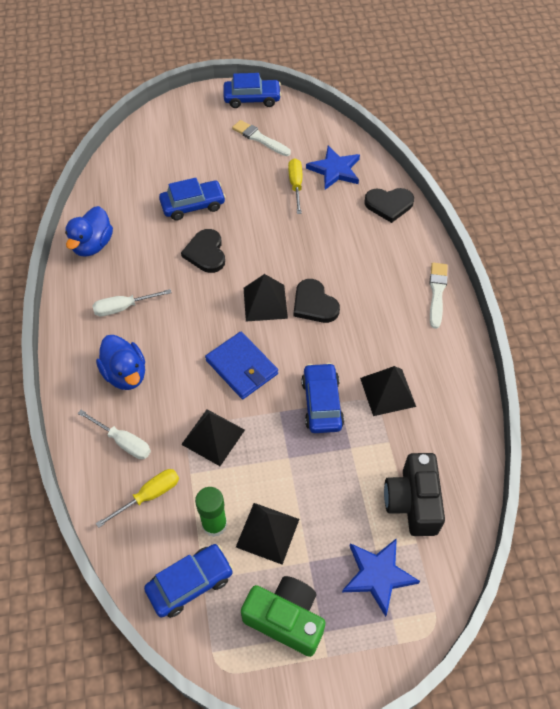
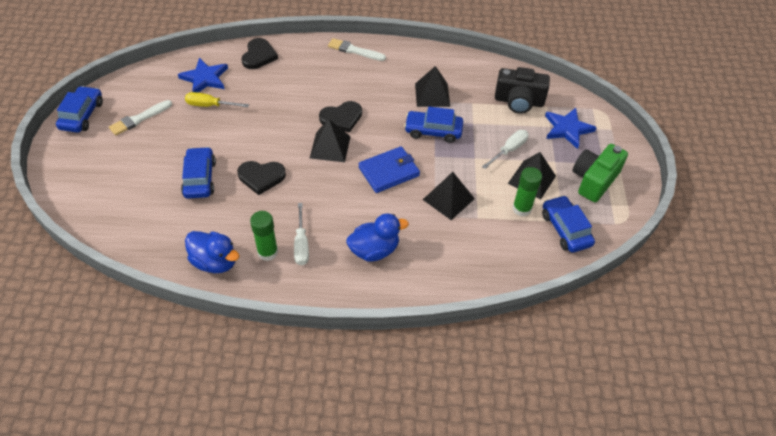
camera: 80 degrees left, 5 degrees down
white screwdriver [78,410,151,459] -> white screwdriver moved to [482,130,529,169]
yellow screwdriver [96,469,179,528] -> none
none -> green glue stick [250,211,278,261]

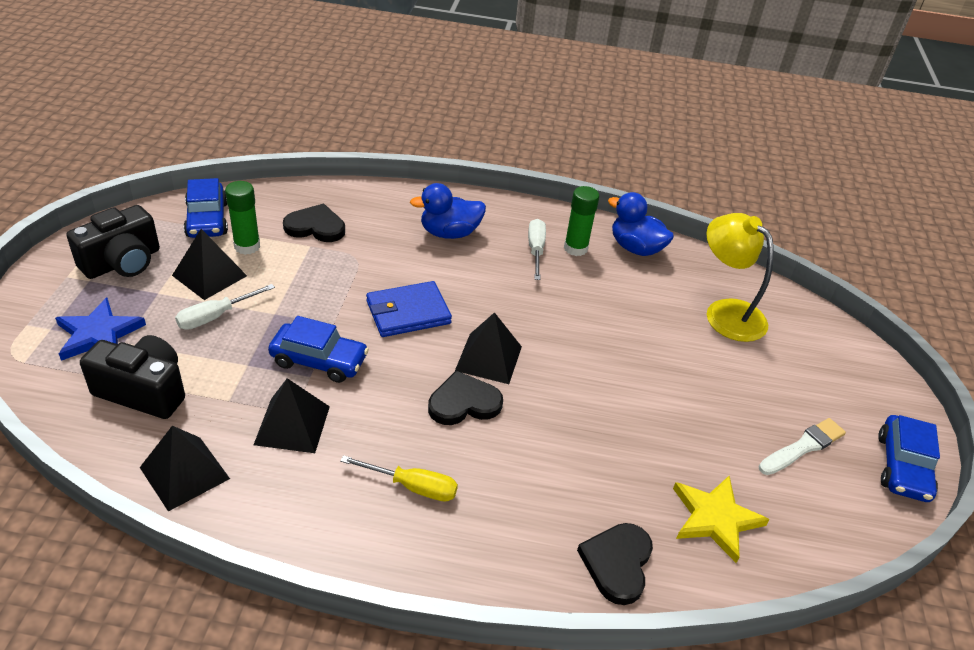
camera: 175 degrees left, 10 degrees down
blue star [178,58,228,93] -> yellow star [673,476,770,563]
blue car [181,147,216,199] -> none
yellow screwdriver [185,92,249,107] -> yellow screwdriver moved to [340,455,458,502]
black heart [237,161,286,195] -> black heart moved to [283,204,345,242]
white brush [328,38,386,61] -> none
black pyramid [423,172,475,220] -> black pyramid moved to [140,426,230,512]
green camera [573,144,628,202] -> black camera [66,205,160,279]
none -> yellow lamp [707,213,774,342]

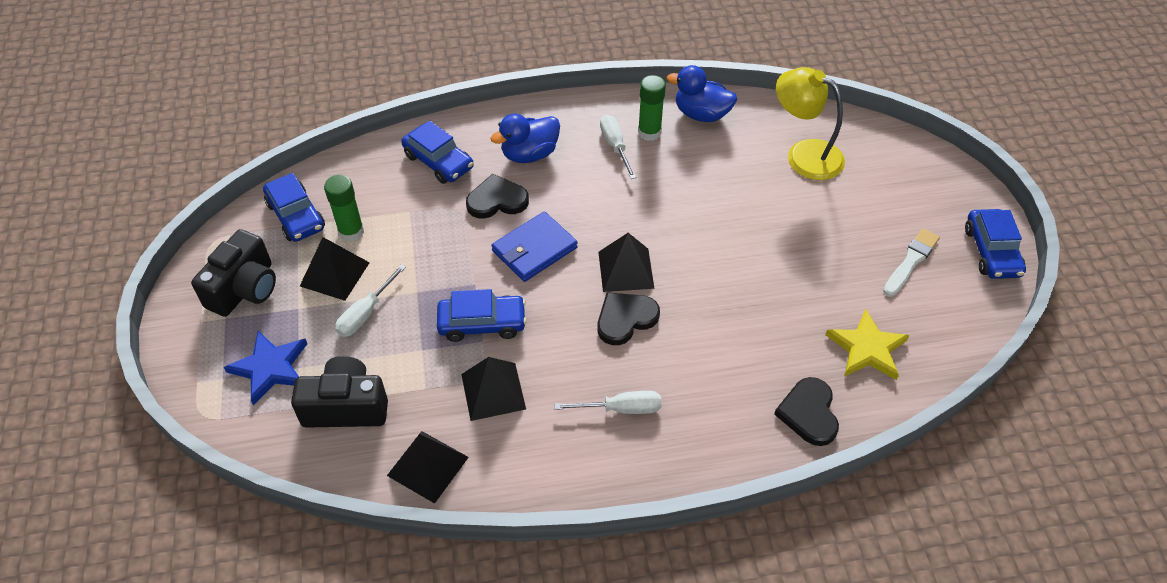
camera: 15 degrees left, 10 degrees up
black heart [283,204,345,242] -> black heart moved to [466,174,529,219]
yellow screwdriver [340,455,458,502] -> white screwdriver [554,391,661,414]
none -> blue car [401,121,474,184]

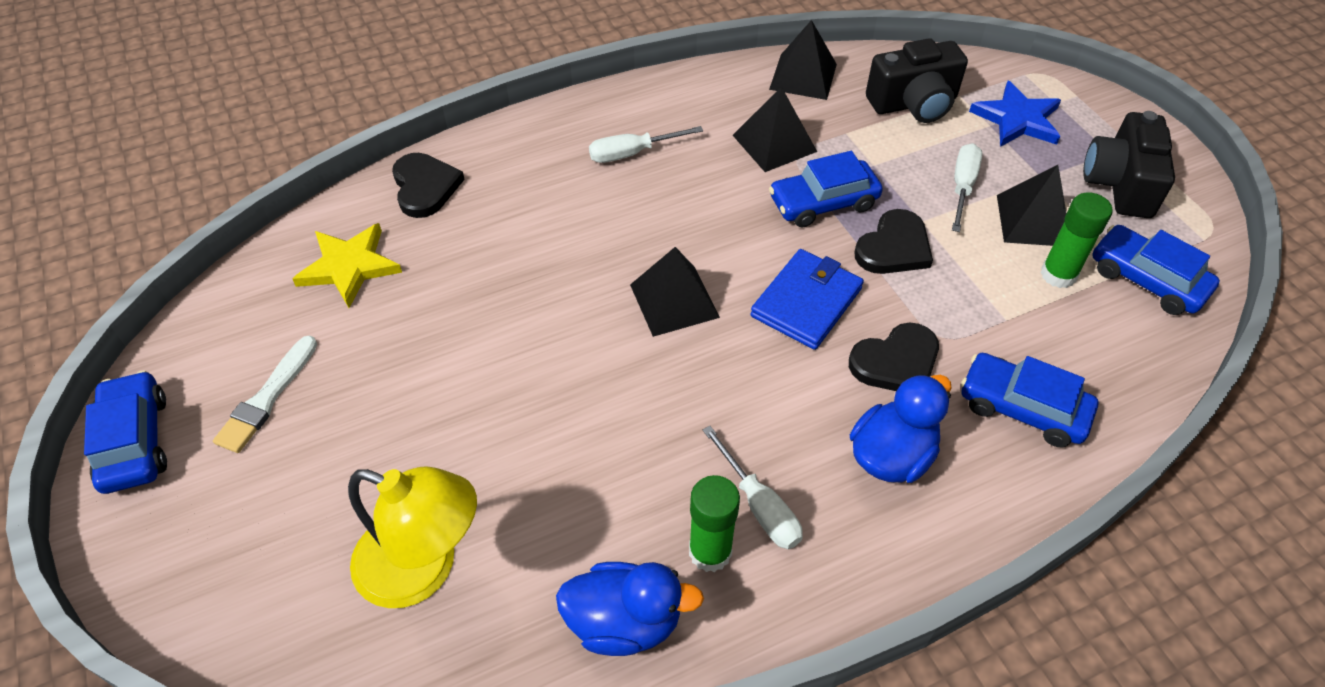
camera: 165 degrees right, 0 degrees up
black heart [597,292,660,345] -> black heart moved to [855,209,933,274]

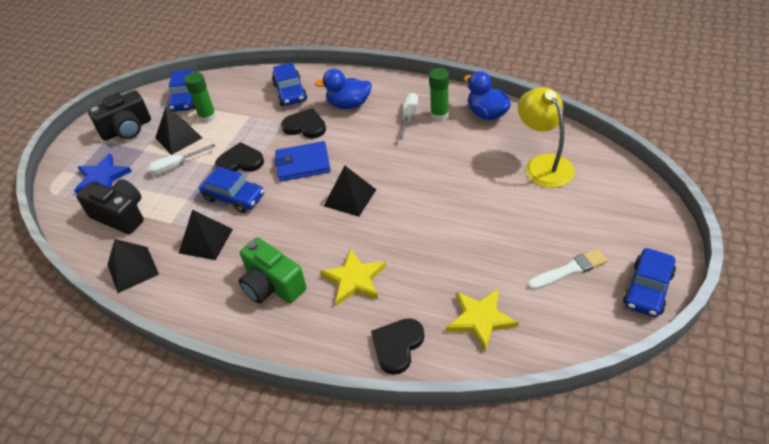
camera: 130 degrees left, 5 degrees down
white screwdriver [589,126,703,163] -> green camera [239,237,306,303]
none -> yellow star [320,248,386,306]

